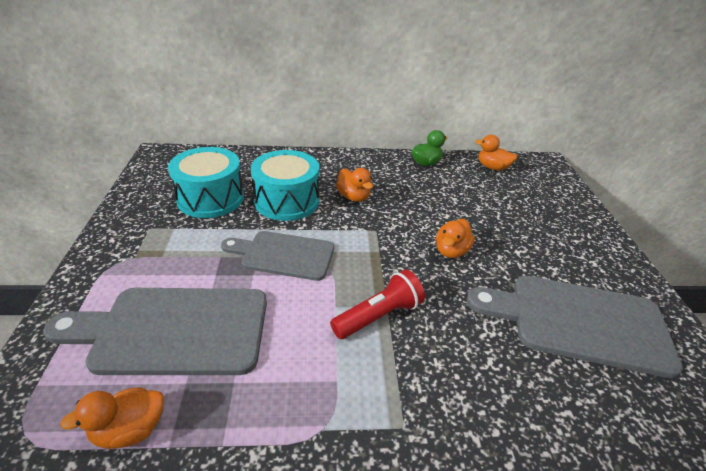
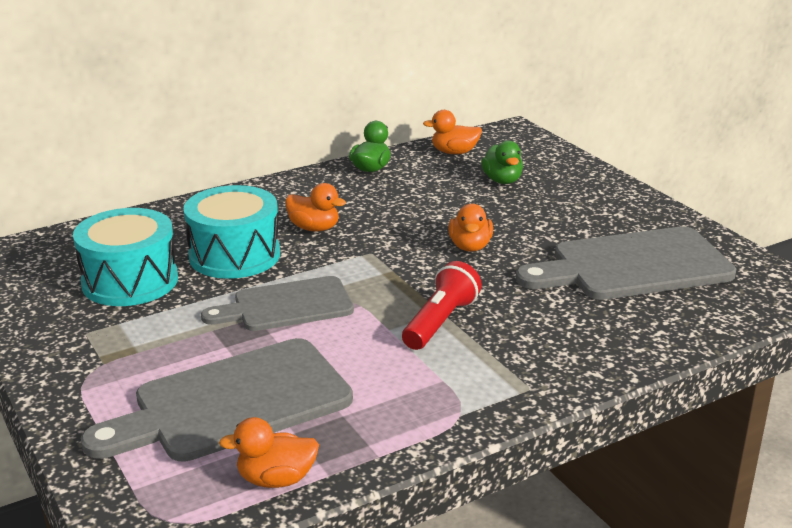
camera: 25 degrees left, 10 degrees down
orange duck [60,387,164,449] -> orange duck turned 45 degrees clockwise [219,417,319,488]
none -> green duck [481,140,523,184]

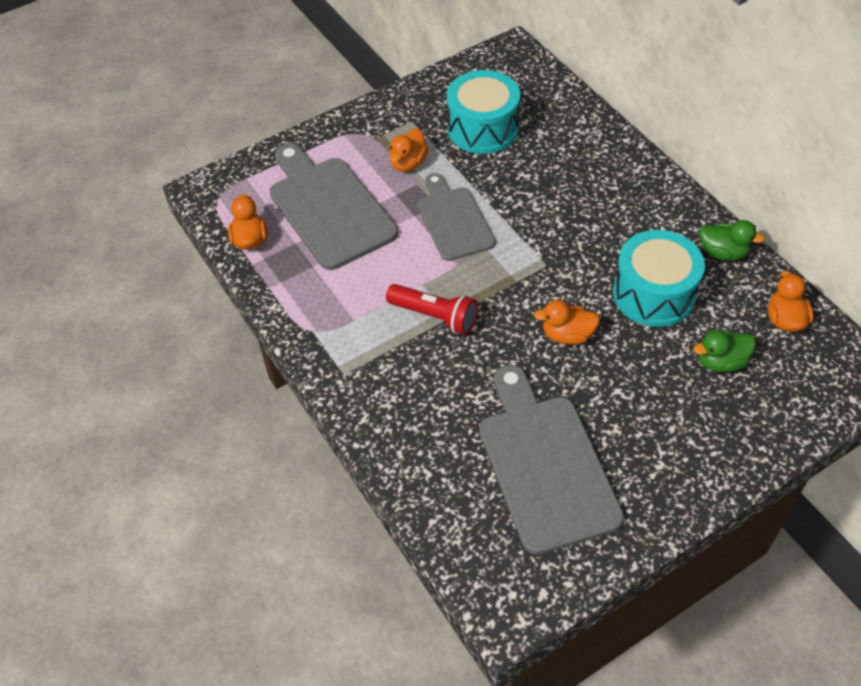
camera: 90 degrees right, 25 degrees up
turquoise drum [183,185,280,279] -> turquoise drum moved to [613,230,705,327]
orange duck [285,183,346,232] -> orange duck moved to [389,128,429,172]

